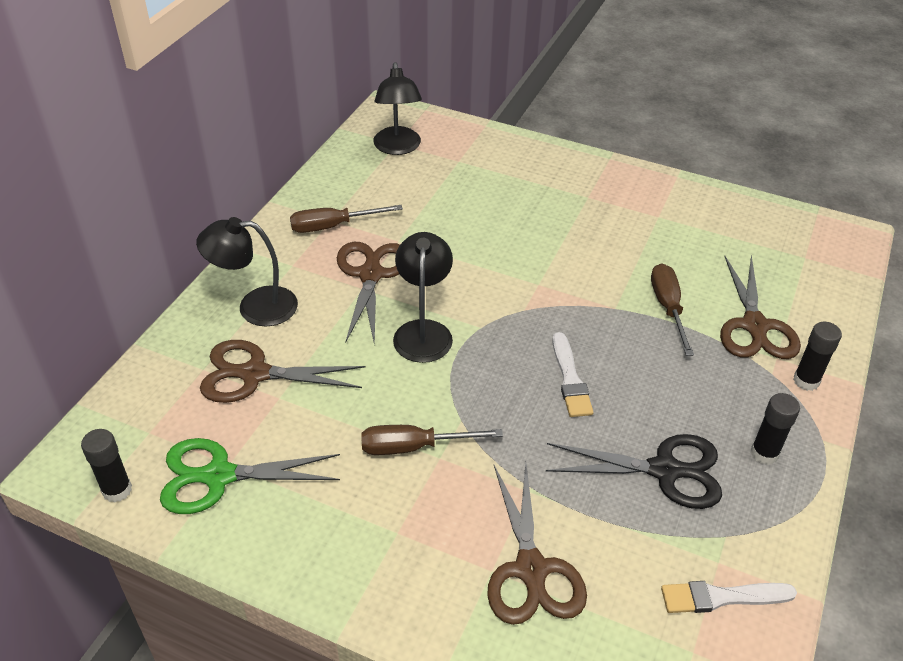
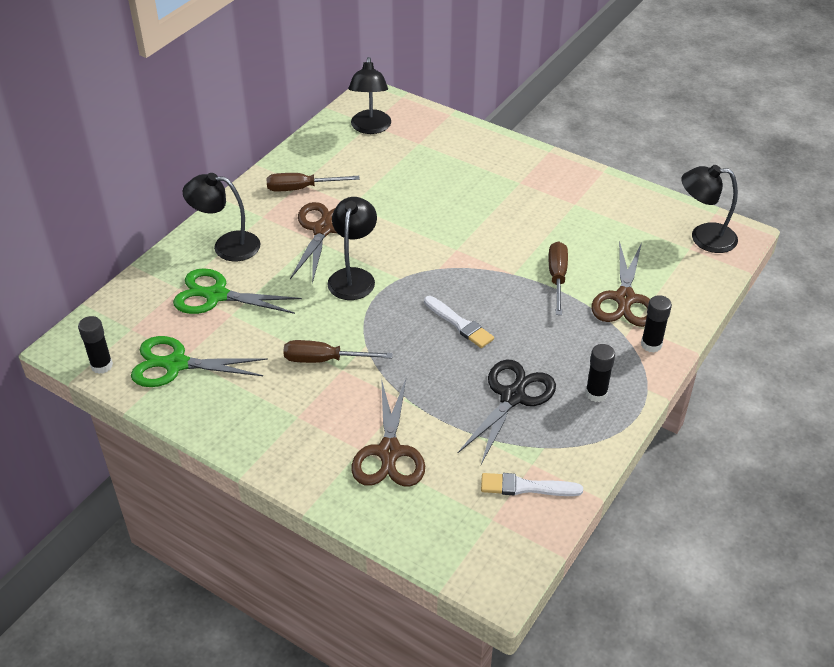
camera: 10 degrees right, 0 degrees up
brown scissors [200,340,366,403] -> green scissors [173,268,302,314]
black scissors [546,434,722,509] -> black scissors turned 75 degrees counterclockwise [457,360,556,464]
white brush [552,332,593,417] -> white brush turned 45 degrees counterclockwise [424,296,494,348]
none -> black lamp [681,165,738,253]

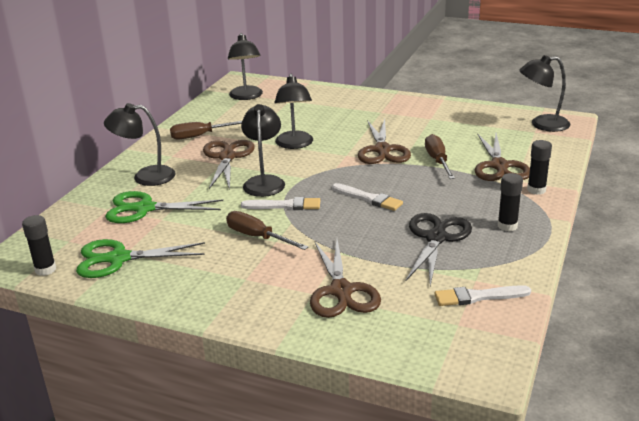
camera: 10 degrees left, 15 degrees down
brown screwdriver [283,340,393,363] -> brown screwdriver turned 45 degrees clockwise [226,211,308,250]
none -> white brush [241,197,321,210]
none -> black lamp [274,74,313,149]
none -> brown scissors [358,119,411,164]

